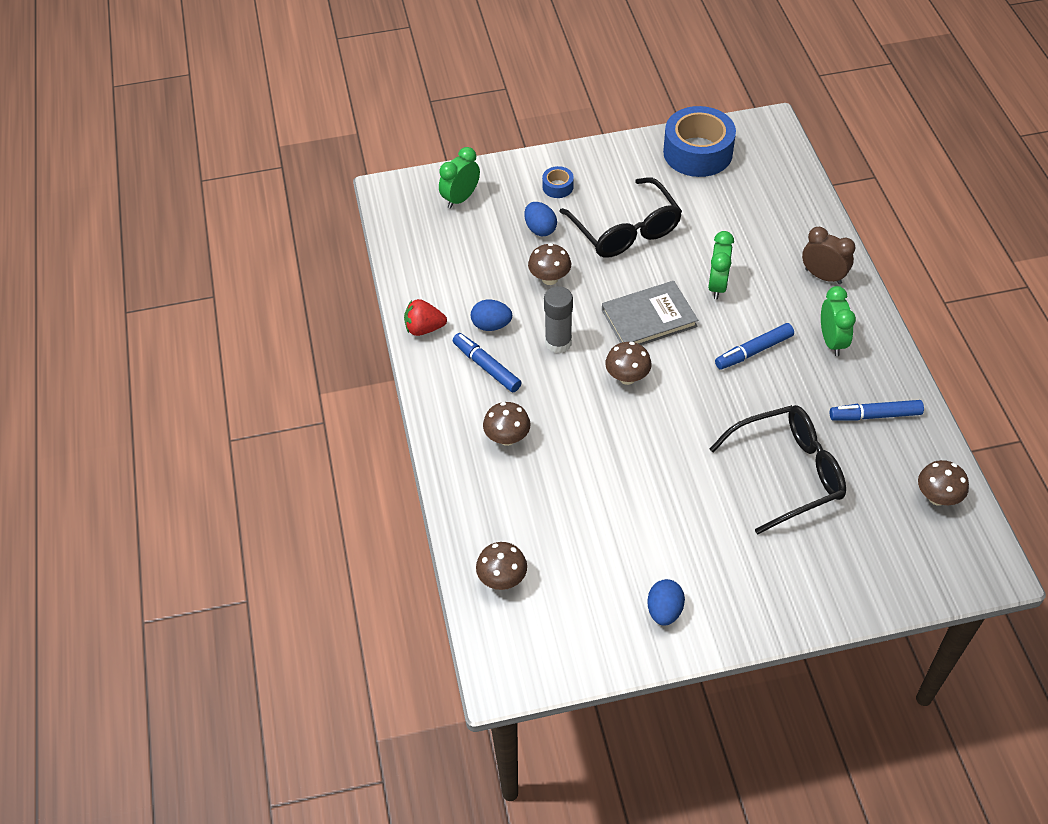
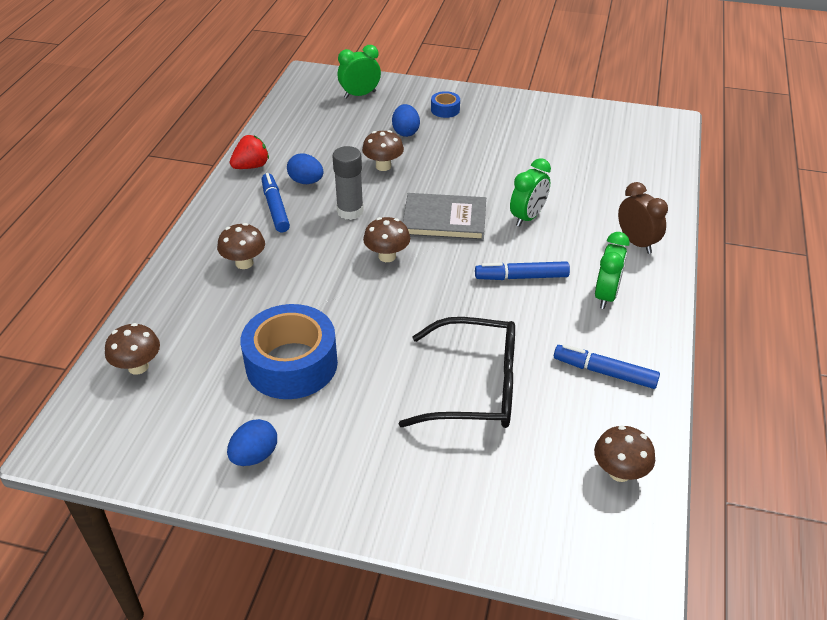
camera: 25 degrees right, 10 degrees down
red strawberry [404,299,447,336] -> red strawberry turned 120 degrees clockwise [230,135,269,169]
black glasses [559,177,682,258] -> none
blue tape [663,106,736,177] -> blue tape moved to [241,304,338,399]

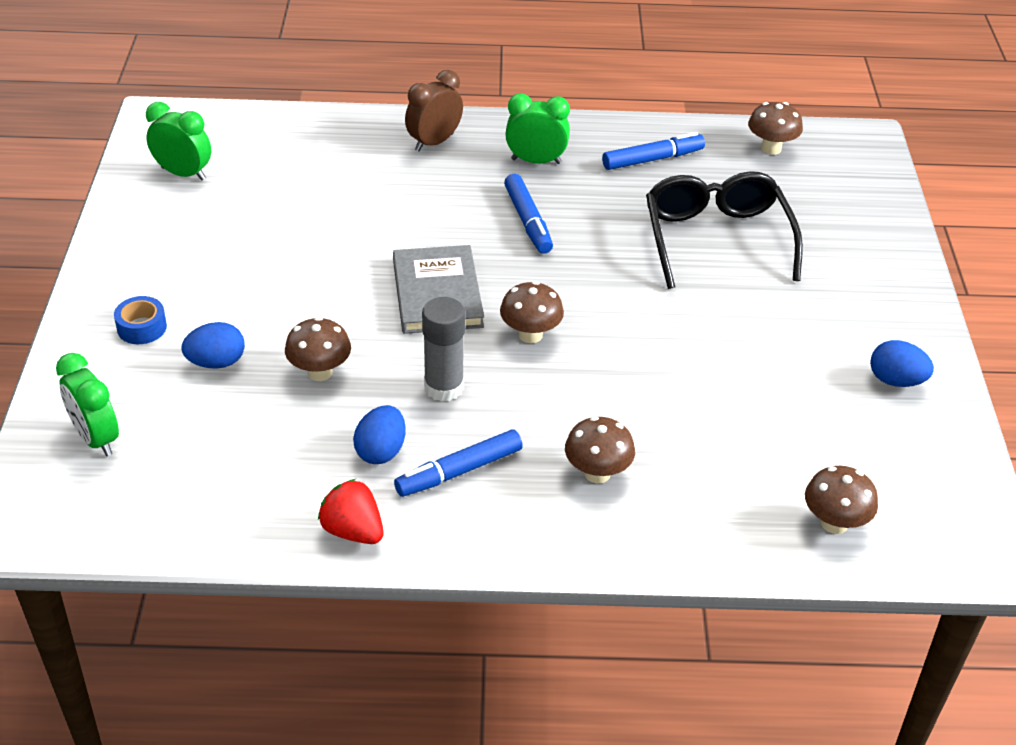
camera: 105 degrees left, 0 degrees up
blue tape [241,304,338,399] -> none
green clock [510,158,551,227] -> green clock moved to [146,102,211,180]
blue marker [554,344,660,389] -> blue marker turned 120 degrees counterclockwise [602,132,705,170]

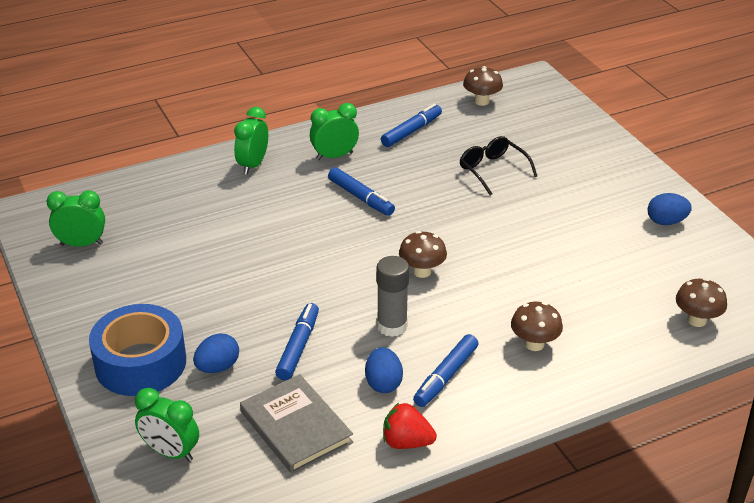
camera: 25 degrees left, 5 degrees down
blue tape [114,296,167,344] -> blue tape [89,304,186,396], size x2.27
brown mushroom [285,317,351,381] -> blue marker [275,303,319,380]
grey book [393,245,484,334] -> grey book moved to [240,374,353,474]
brown clock [405,70,463,151] -> green clock [234,107,268,175]
black glasses [646,171,803,289] -> black glasses [460,136,537,195], size x0.62

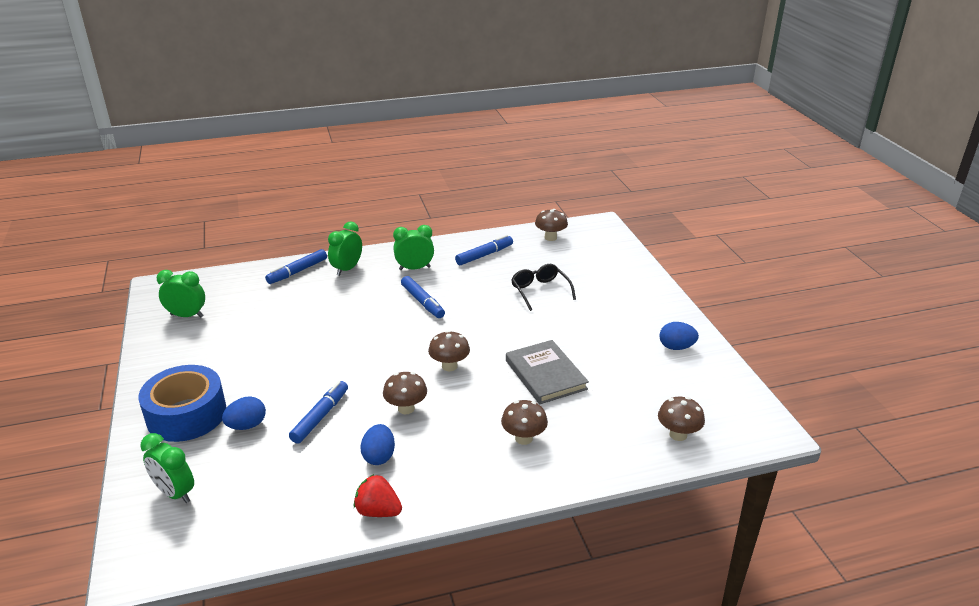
camera: 10 degrees right, 5 degrees down
grey book [240,374,353,474] -> grey book moved to [506,340,589,404]
grey glue stick [377,256,409,337] -> brown mushroom [383,372,427,414]
blue marker [413,334,478,407] -> blue marker moved to [265,249,327,284]

